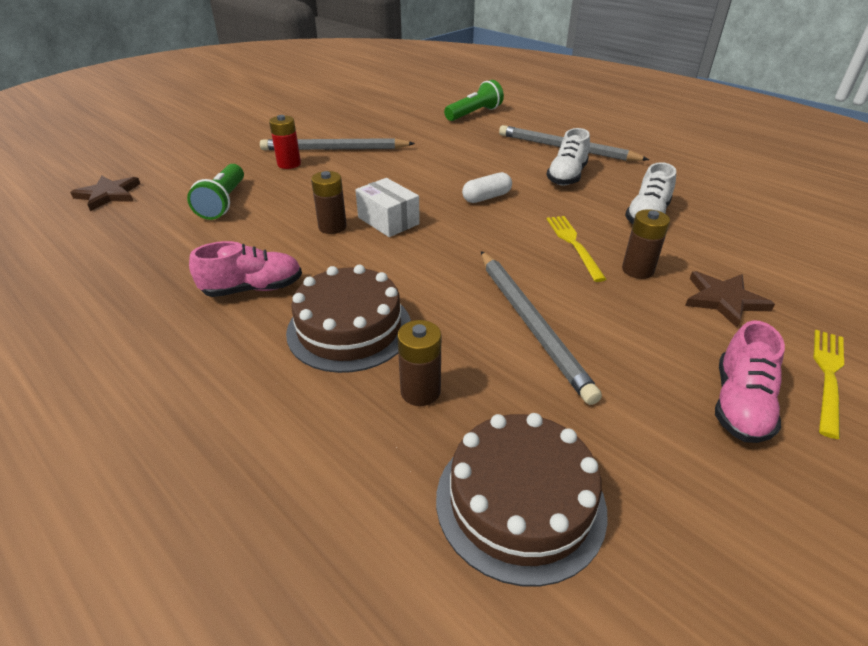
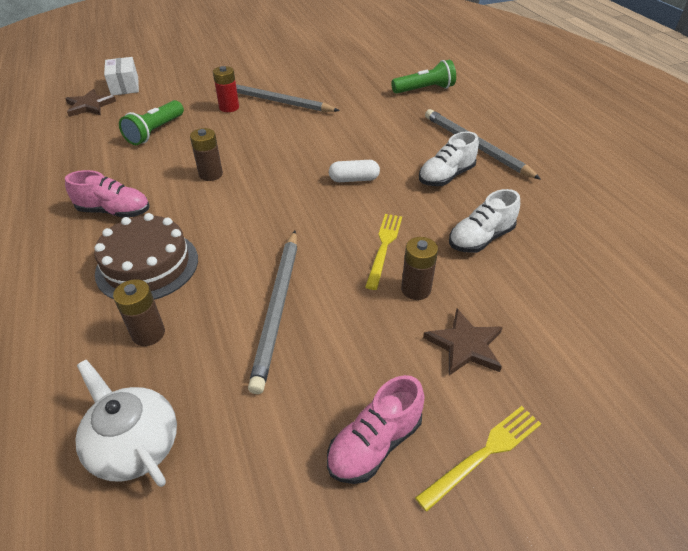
camera: 25 degrees right, 5 degrees up
white box [355,178,420,237] -> white box moved to [104,57,139,96]
brown cake [436,413,608,587] -> white teapot [76,360,177,487]

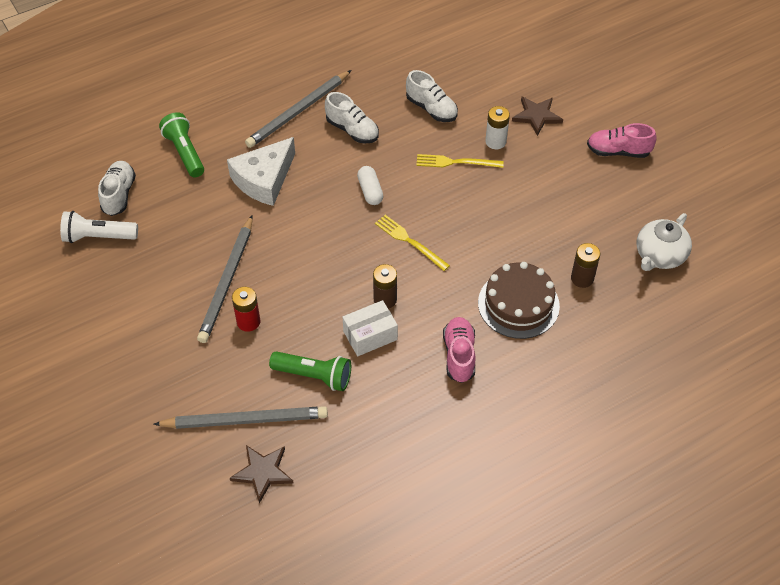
camera: 100 degrees left, 10 degrees up
white box [104,57,139,96] -> white box moved to [343,300,398,356]
grey pencil [248,231,297,394] -> grey pencil moved to [153,406,328,429]
pink shoe [327,375,425,484] -> pink shoe turned 150 degrees clockwise [587,123,657,158]
brown battery [401,237,438,300] -> white battery [485,106,510,149]
yellow fork [415,406,541,512] -> yellow fork moved to [375,215,450,271]
none -> white flashlight [60,211,138,243]
none -> white shoe [98,161,136,216]
none -> white cheese [227,137,295,206]

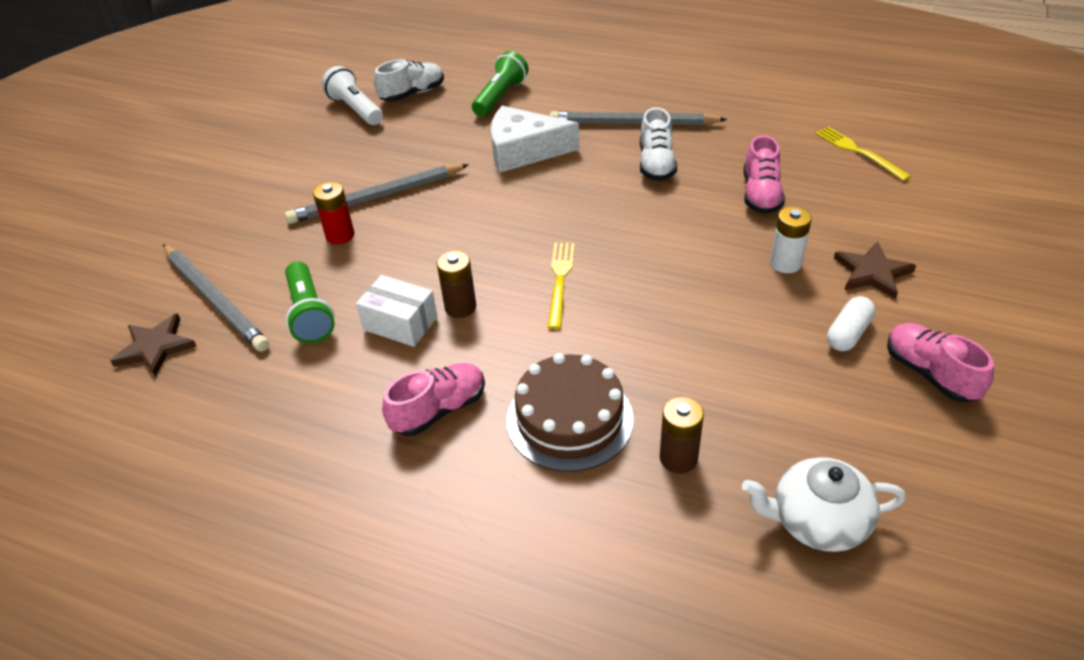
camera: 55 degrees right, 10 degrees down
white capsule [357,166,383,205] -> white capsule moved to [827,296,875,351]
white shoe [406,70,458,122] -> pink shoe [744,135,785,214]
yellow fork [417,154,504,168] -> yellow fork moved to [815,127,911,181]

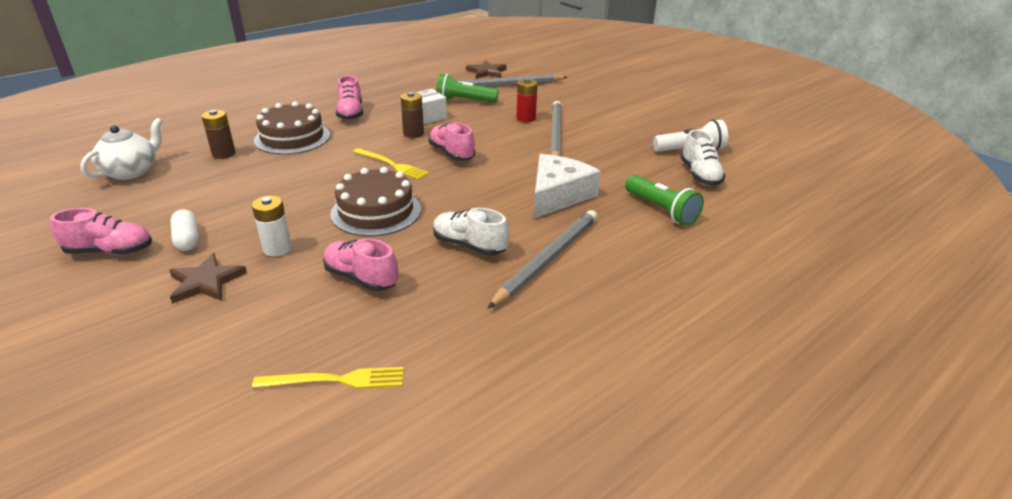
camera: 115 degrees right, 10 degrees down
none -> brown cake [330,167,421,237]
none -> pink shoe [428,122,475,161]

